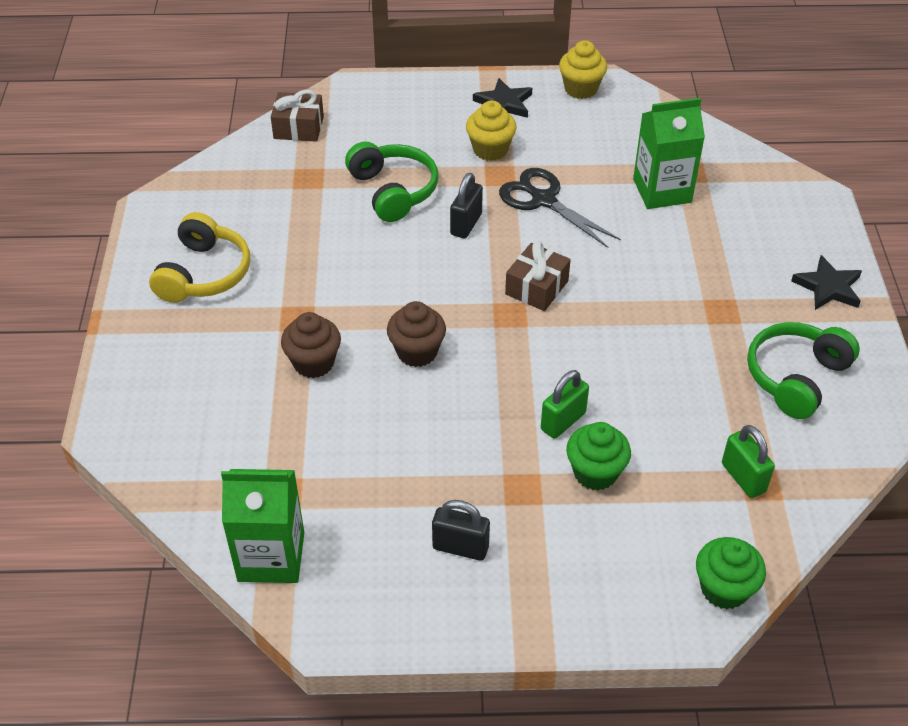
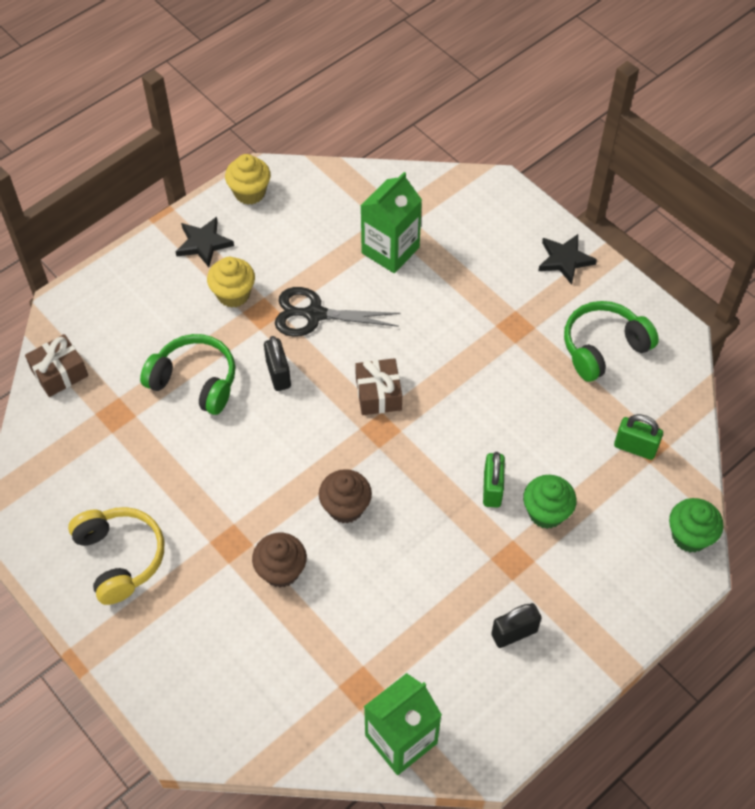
camera: 40 degrees left, 10 degrees up
green headphones [747,322,860,419] -> green headphones turned 60 degrees clockwise [564,301,659,382]

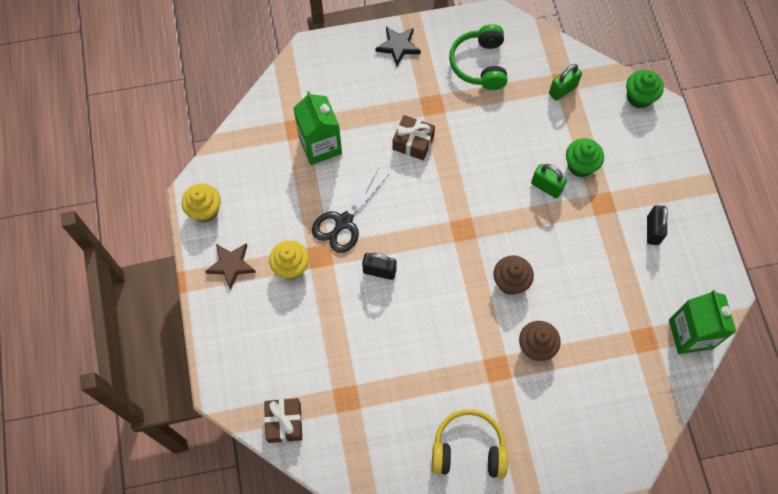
camera: 60 degrees left, 10 degrees up
green headphones [140,334,236,415] -> none
black star [175,217,234,267] -> brown star [205,243,256,290]
brown gift [355,358,402,415] -> brown gift moved to [392,115,435,160]

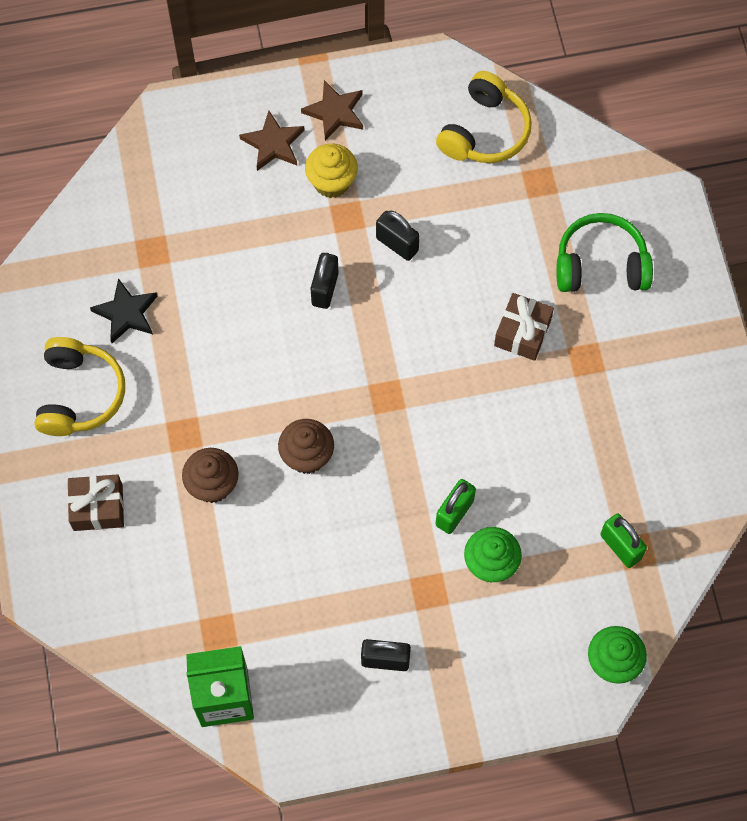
camera: 90 degrees right, 0 degrees up
yellow cupcake [182,183,221,223] -> none
brown gift [264,398,302,443] -> brown gift moved to [67,474,124,531]
green carton [293,91,342,165] -> none
black scissors [312,169,389,253] -> black padlock [376,210,420,261]
black star [376,26,421,66] -> black star moved to [90,278,157,343]
green headphones [449,24,508,90] -> green headphones moved to [556,213,653,292]
none -> brown star [239,111,305,171]
none -> yellow headphones [436,71,532,163]

